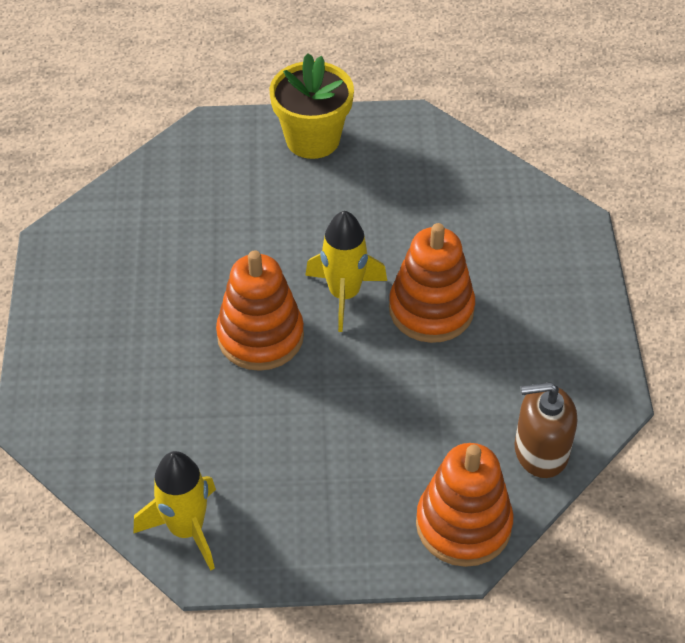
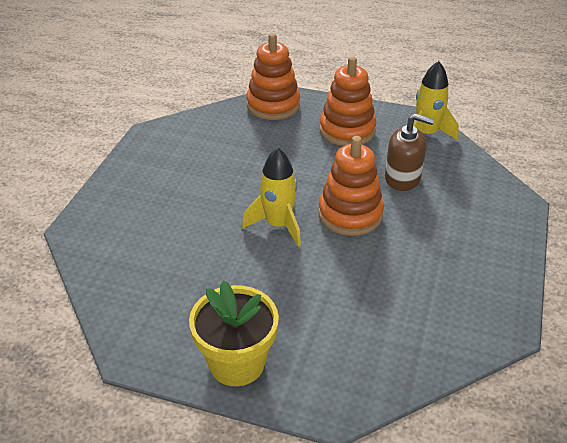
camera: 160 degrees left, 10 degrees down
orange stacking toy [389,223,475,343] -> orange stacking toy moved to [320,56,376,146]
brown soap dispenser [515,382,577,478] -> brown soap dispenser moved to [385,114,434,191]

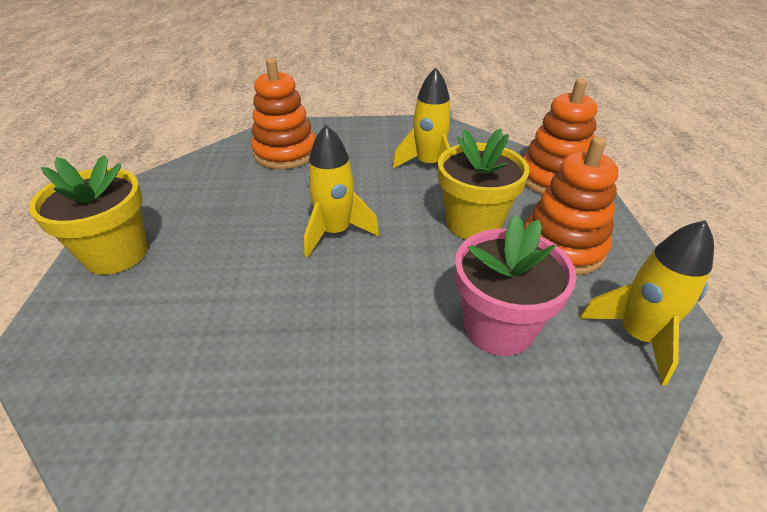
camera: 70 degrees right, 0 degrees up
orange stacking toy [318,136,384,236] -> orange stacking toy moved to [251,58,316,169]
brown soap dispenser [385,114,434,191] -> pink flower pot [455,215,577,356]
none -> yellow rocket [393,68,452,168]
none -> yellow flower pot [438,128,530,239]

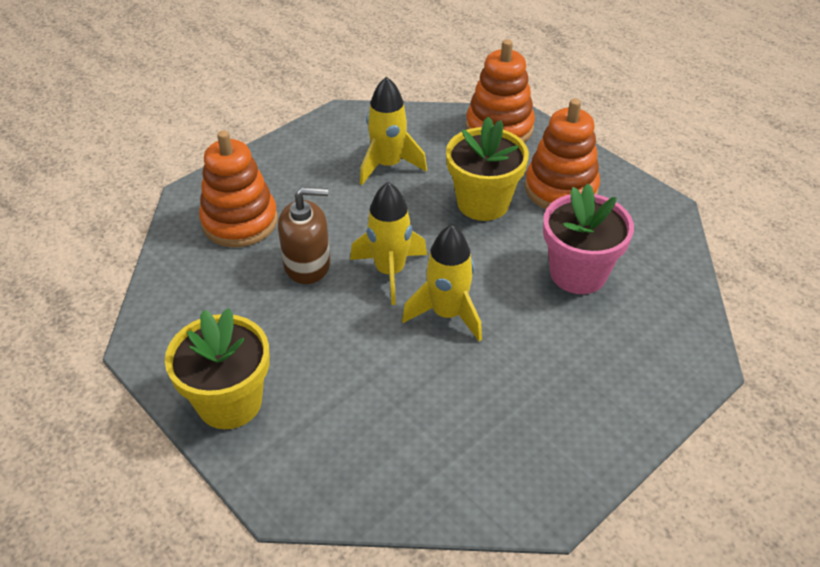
camera: 40 degrees left, 5 degrees up
yellow rocket [580,220,714,385] -> yellow rocket moved to [402,225,482,342]
none -> brown soap dispenser [278,187,330,284]

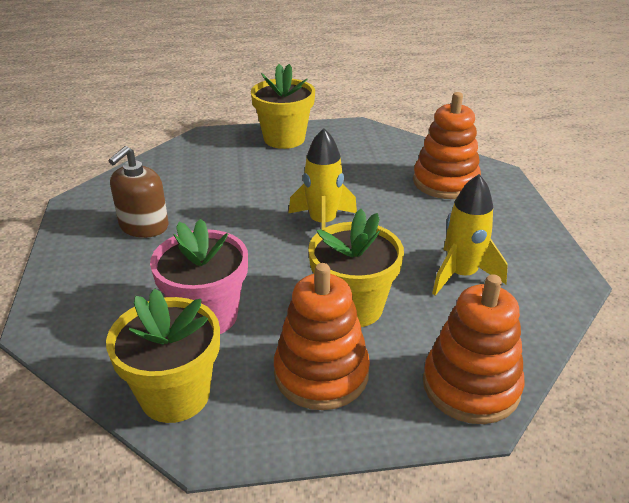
camera: 125 degrees right, 10 degrees down
brown soap dispenser [278,187,330,284] -> brown soap dispenser moved to [109,146,168,238]
yellow rocket [402,225,482,342] -> none
none -> yellow flower pot [106,288,220,423]

